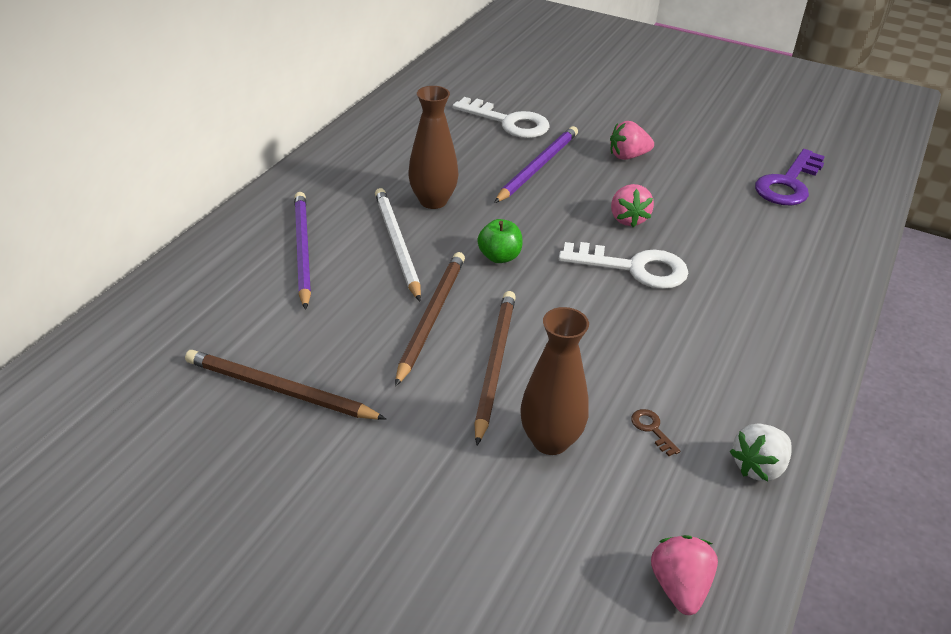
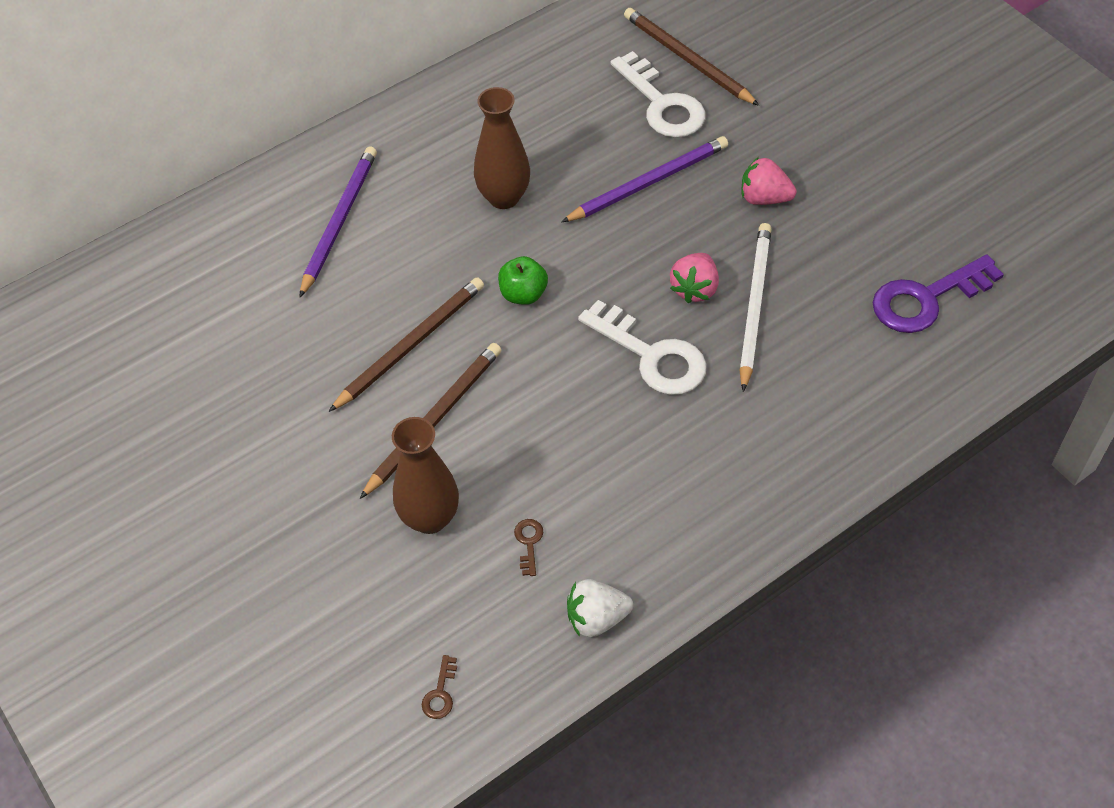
camera: 30 degrees right, 15 degrees up
brown pencil [185,350,386,420] -> brown pencil moved to [624,8,760,106]
white pencil [375,188,421,301] -> white pencil moved to [739,223,771,392]
pink strawberry [651,535,718,615] -> brown key [422,655,457,719]

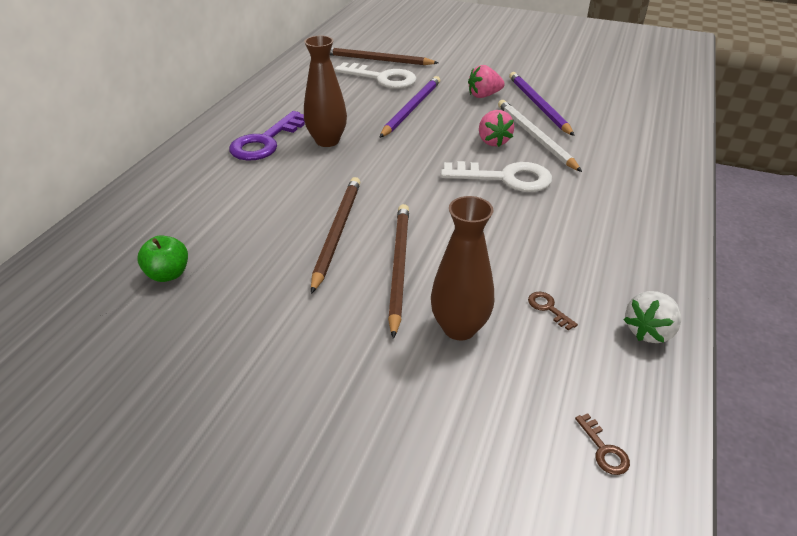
camera: 35 degrees left, 15 degrees down
purple pencil [299,147,377,298] -> purple pencil moved to [509,72,574,136]
green apple [498,256,548,305] -> green apple moved to [137,235,188,282]
purple key [873,254,1004,333] -> purple key moved to [229,111,305,161]

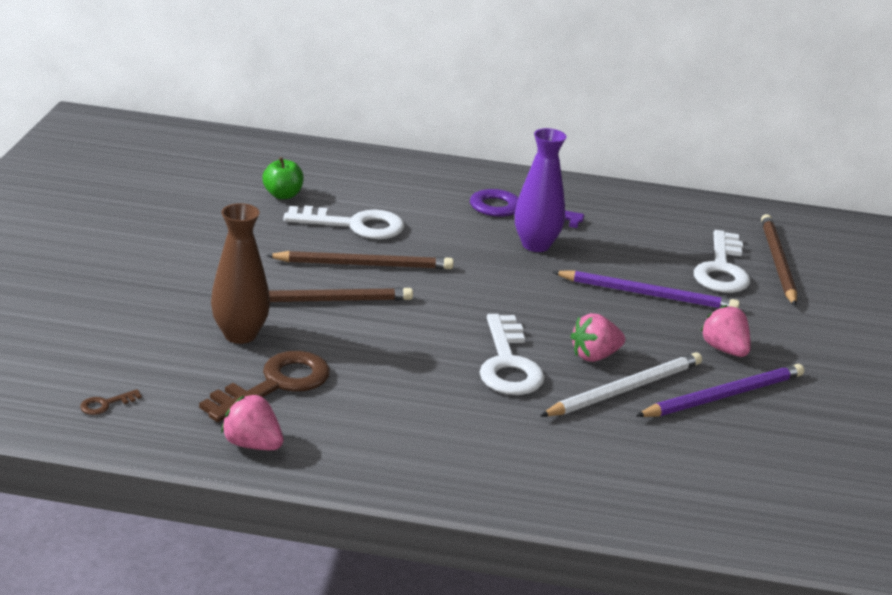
camera: 75 degrees right, 10 degrees down
brown vase [304,35,347,147] -> purple vase [515,128,566,252]
brown key [528,292,578,330] -> brown key [199,351,330,422], size x2.46
white strawberry [624,291,681,343] -> pink strawberry [221,394,284,450]
none -> white key [283,206,405,239]

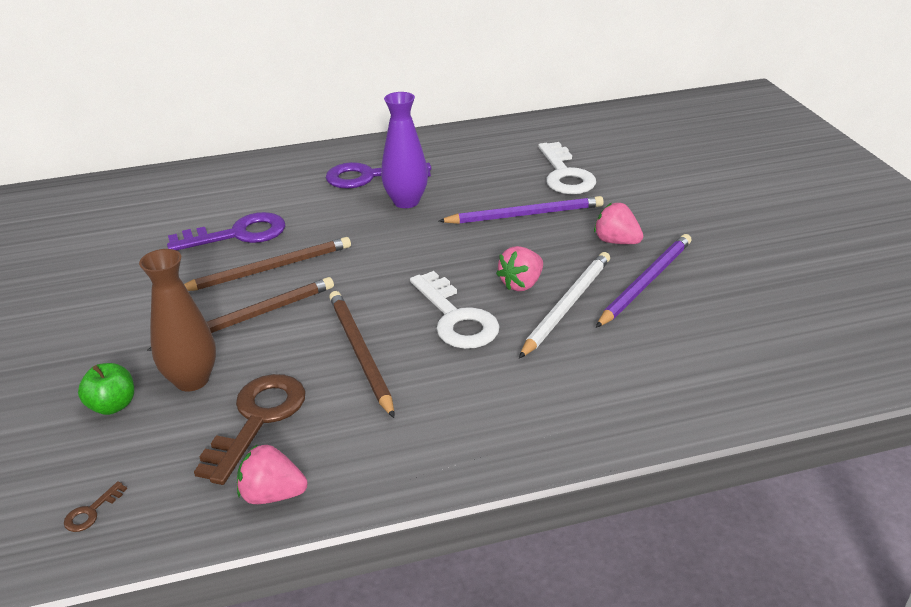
camera: 20 degrees left, 5 degrees up
green apple [262,157,304,199] -> green apple moved to [78,363,134,415]
white key [283,206,405,239] -> purple key [167,212,285,251]
brown pencil [761,214,797,306] -> brown pencil moved to [329,291,394,418]

